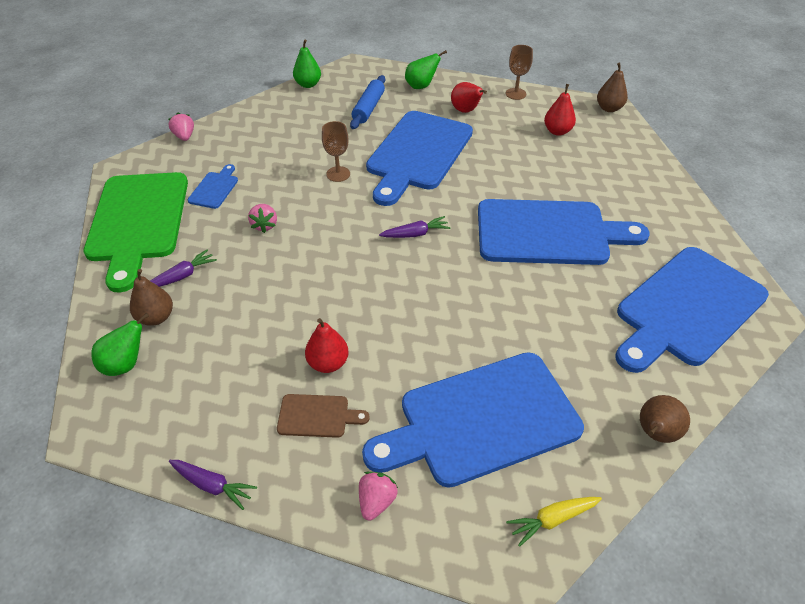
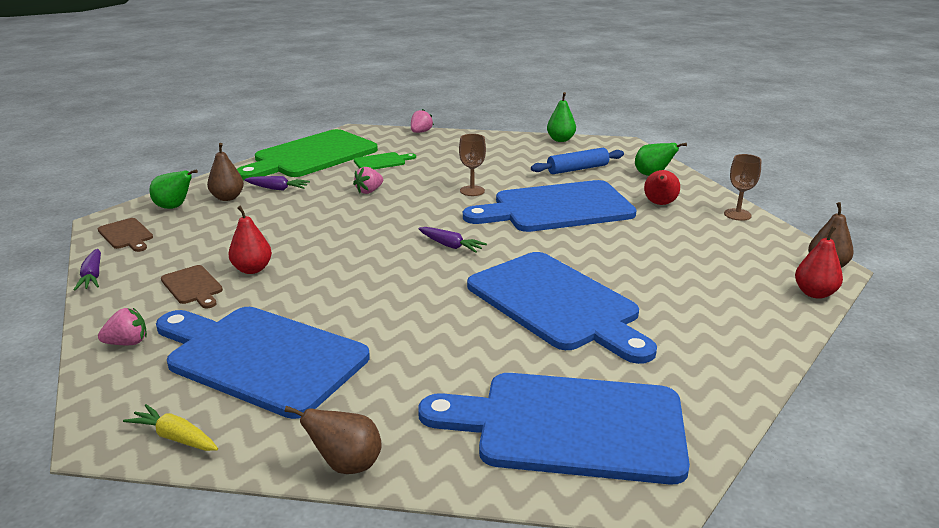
camera: 50 degrees right, 20 degrees down
blue cutting board [188,164,238,209] -> green cutting board [354,152,416,169]
red pear [544,84,576,136] -> red pear moved to [795,226,843,299]
none -> brown cutting board [98,218,153,252]

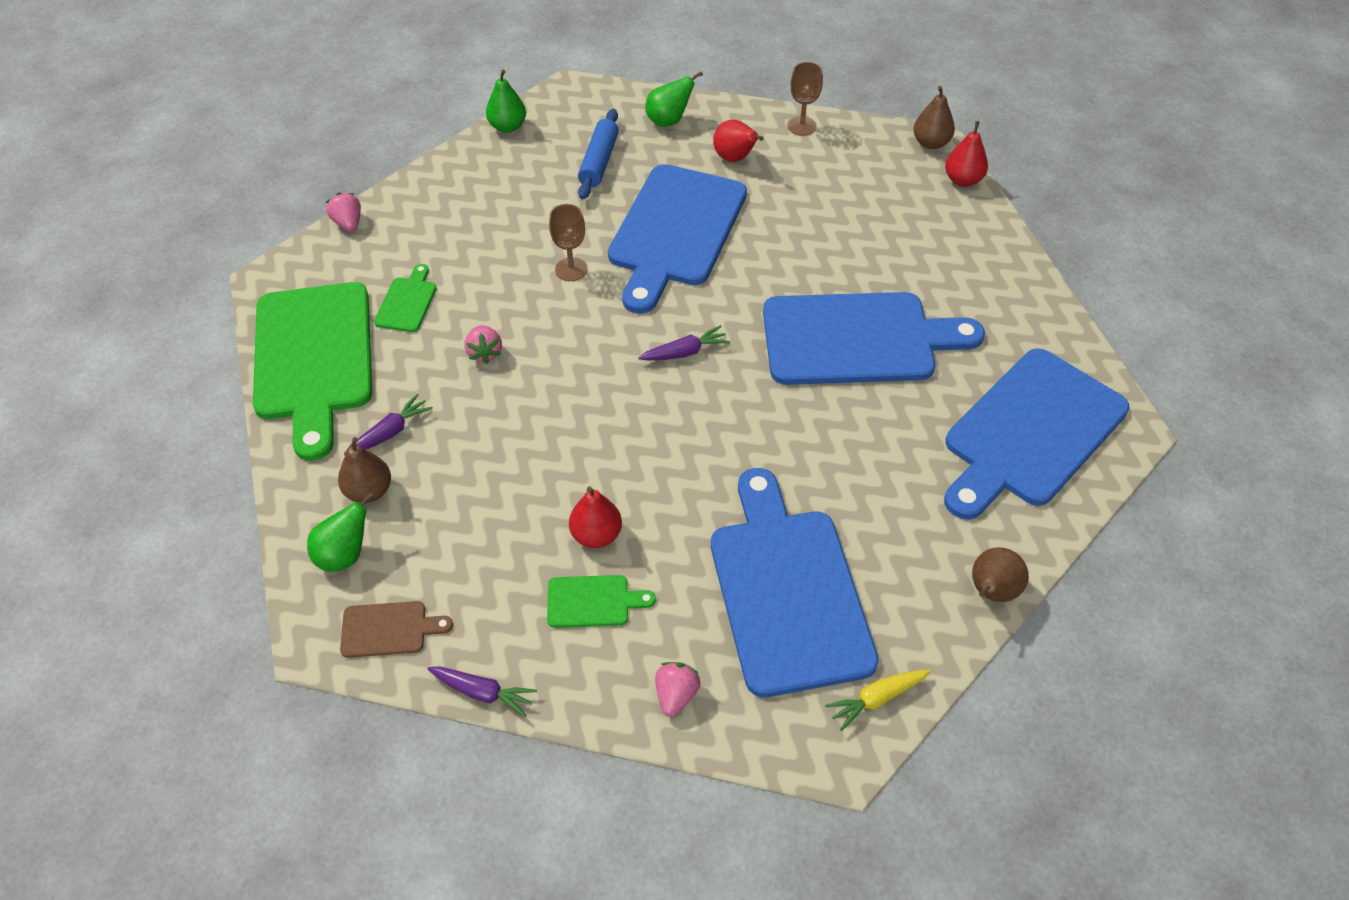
camera: 55 degrees left, 25 degrees up
blue cutting board [156,307,370,419] -> blue cutting board turned 105 degrees clockwise [711,468,879,697]
brown cutting board [161,265,223,308] -> green cutting board [547,575,656,628]

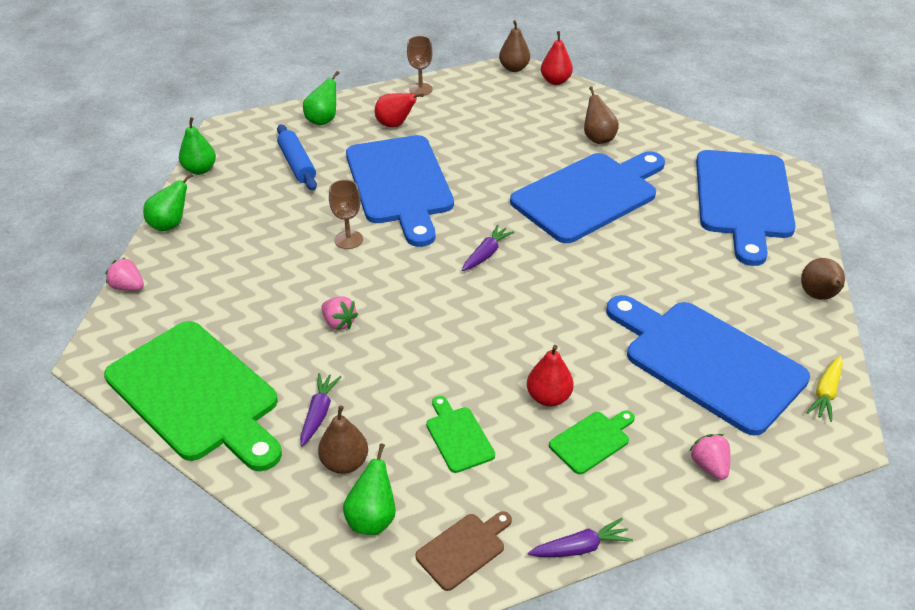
camera: 35 degrees left, 10 degrees down
green cutting board [374,264,436,332] -> green cutting board moved to [426,396,495,473]
none -> green pear [143,173,193,231]
none -> brown pear [584,86,619,144]

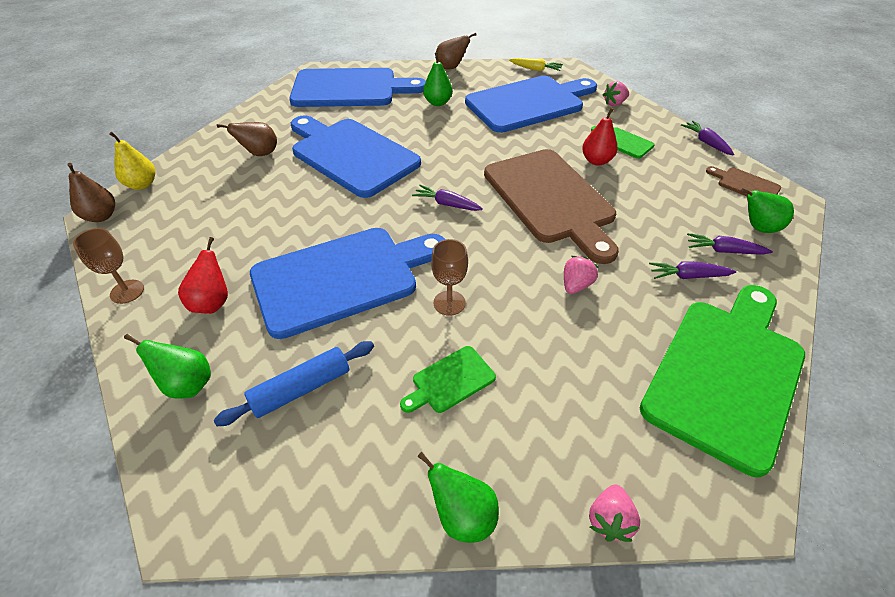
camera: 100 degrees left, 5 degrees up
green pear [179,117,216,175] -> green pear moved to [423,52,453,106]
brown pear [318,405,368,474] -> purple carrot [687,233,773,255]
green cutting board [426,396,495,473] -> green cutting board moved to [400,346,496,413]
red pear [541,31,573,85] -> yellow pear [109,132,155,190]
blue cutting board [606,295,810,435] -> blue cutting board turned 150 degrees counterclockwise [465,76,597,133]
none -> brown cutting board [484,149,619,264]

